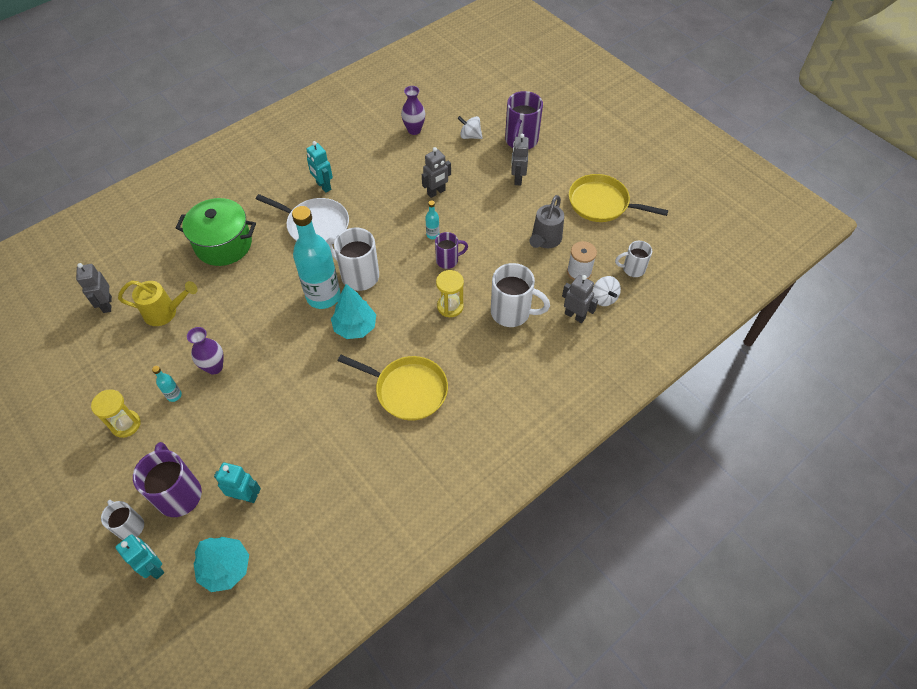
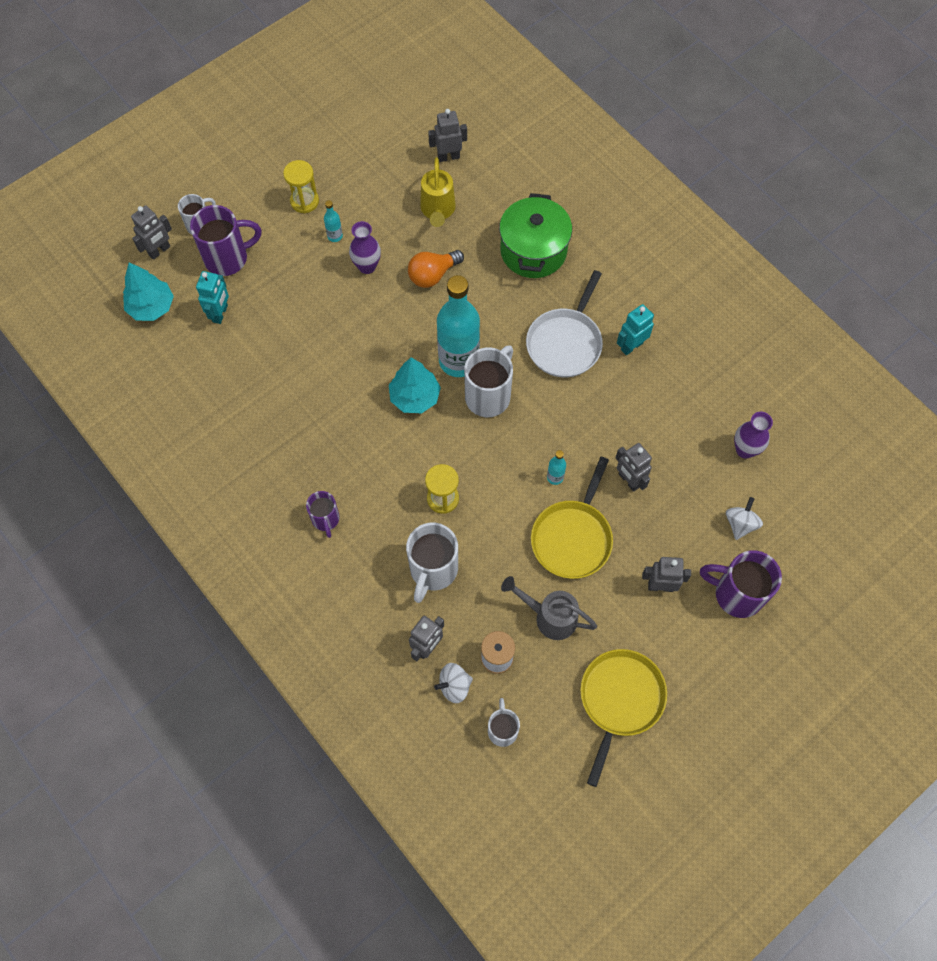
camera: 90 degrees right, 10 degrees up
turquoise robot [115,534,164,579] -> grey robot [131,205,172,260]
yellow pan [338,355,448,421] -> yellow pan moved to [531,457,613,579]
purple mug [435,232,468,269] -> purple mug moved to [306,491,340,538]
none -> orange light bulb [408,250,464,288]

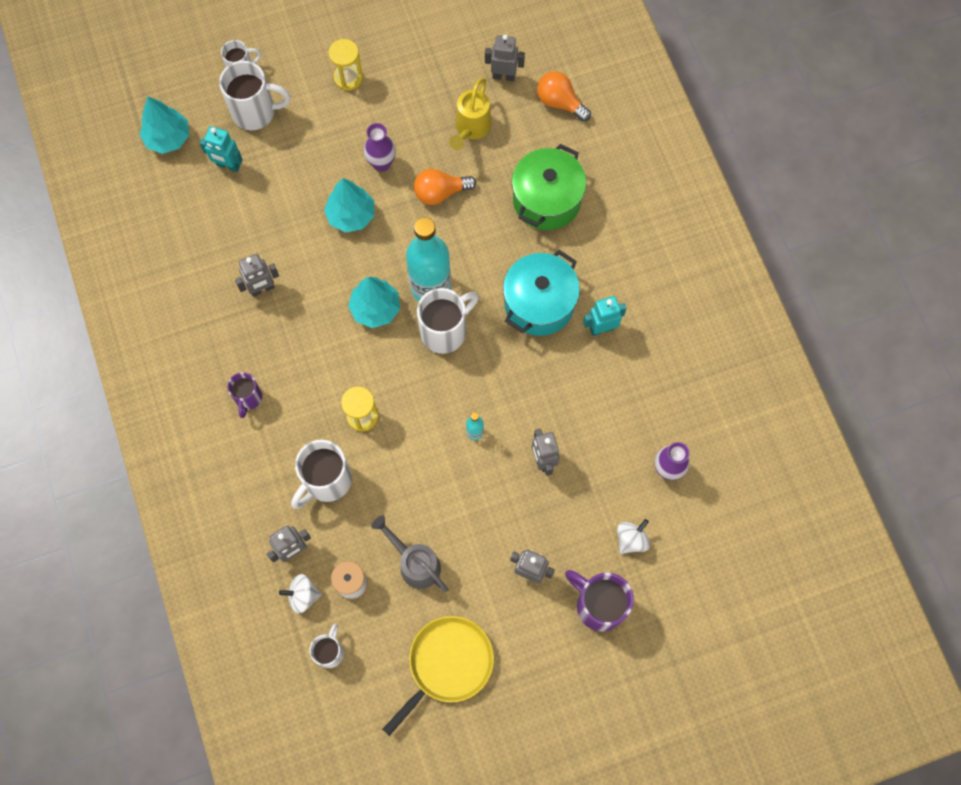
camera: 20 degrees right, 5 degrees up
grey robot [131,205,172,260] -> grey robot moved to [235,254,279,297]
purple mug [190,205,261,276] -> white mug [219,61,291,130]
turquoise robot [196,271,229,324] -> turquoise robot turned 75 degrees clockwise [200,126,243,172]
turquoise bottle [324,200,343,242] -> none
white pan [526,270,603,377] -> turquoise pot [503,250,580,336]
yellow pan [531,457,613,579] -> none
none -> turquoise tree [324,178,374,233]
none -> orange light bulb [537,71,591,122]

